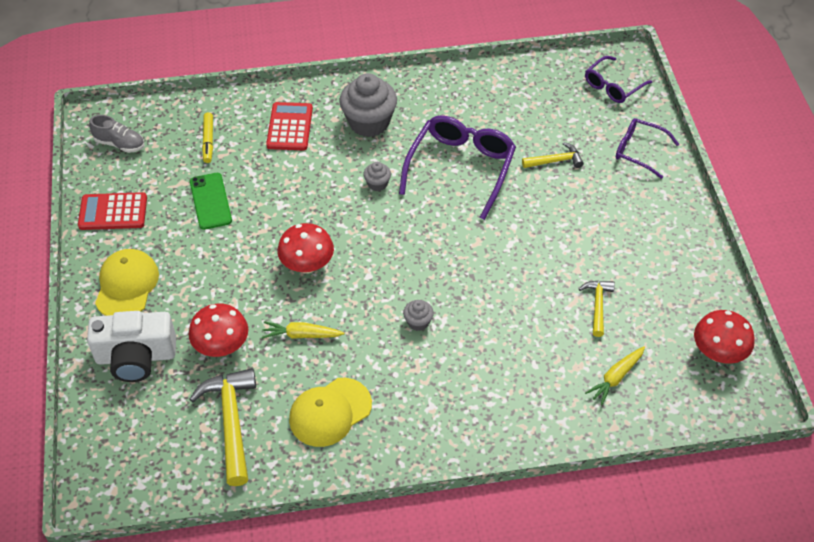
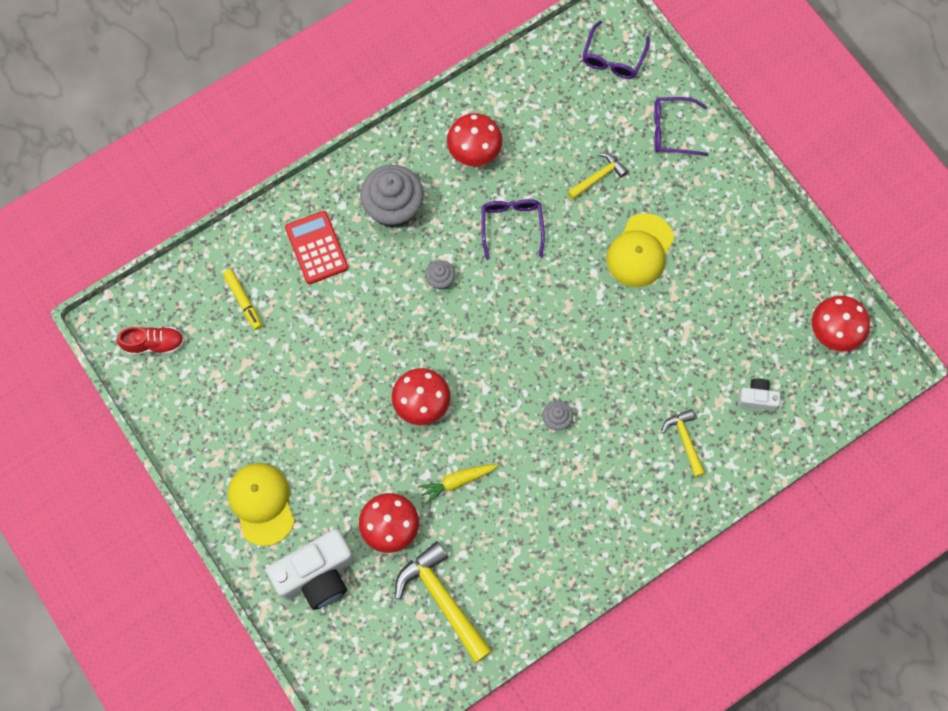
camera: 25 degrees left, 20 degrees up
red calculator [78,192,147,230] -> none
grey shoe [89,115,144,153] -> red shoe [117,327,184,355]
green phone [190,173,232,230] -> none
yellow cap [289,378,372,447] -> yellow cap moved to [606,213,674,287]
purple glasses [399,115,516,220] -> purple glasses [481,199,545,260], size x0.59
yellow hammer [579,281,615,337] -> yellow hammer moved to [661,409,705,477]
yellow carrot [585,346,645,405] -> white camera [738,379,781,411]
none -> red mushroom [447,113,502,166]

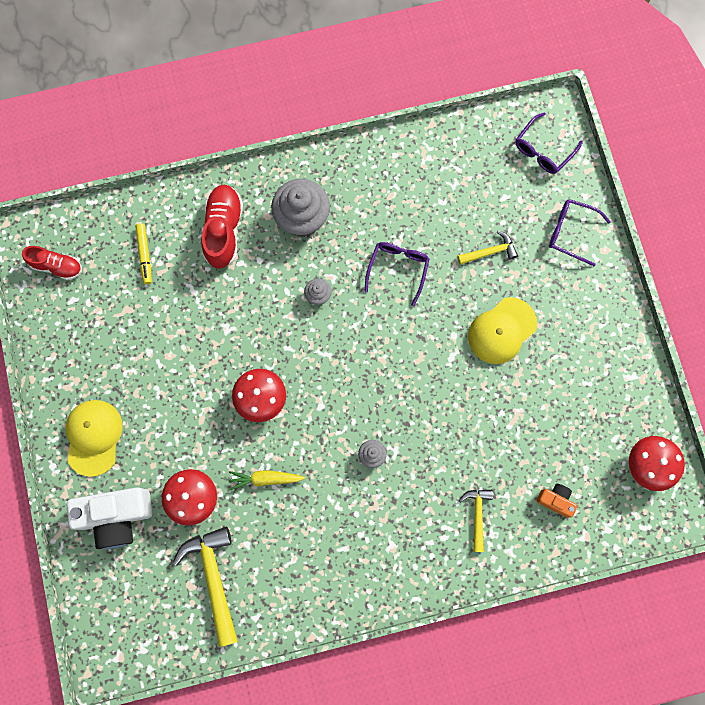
camera: 20 degrees right, 5 degrees up
red calculator [285,211,348,284] -> red shoe [201,185,243,269]
red mushroom [447,113,502,166] -> none
white camera [738,379,781,411] -> orange camera [536,483,577,518]

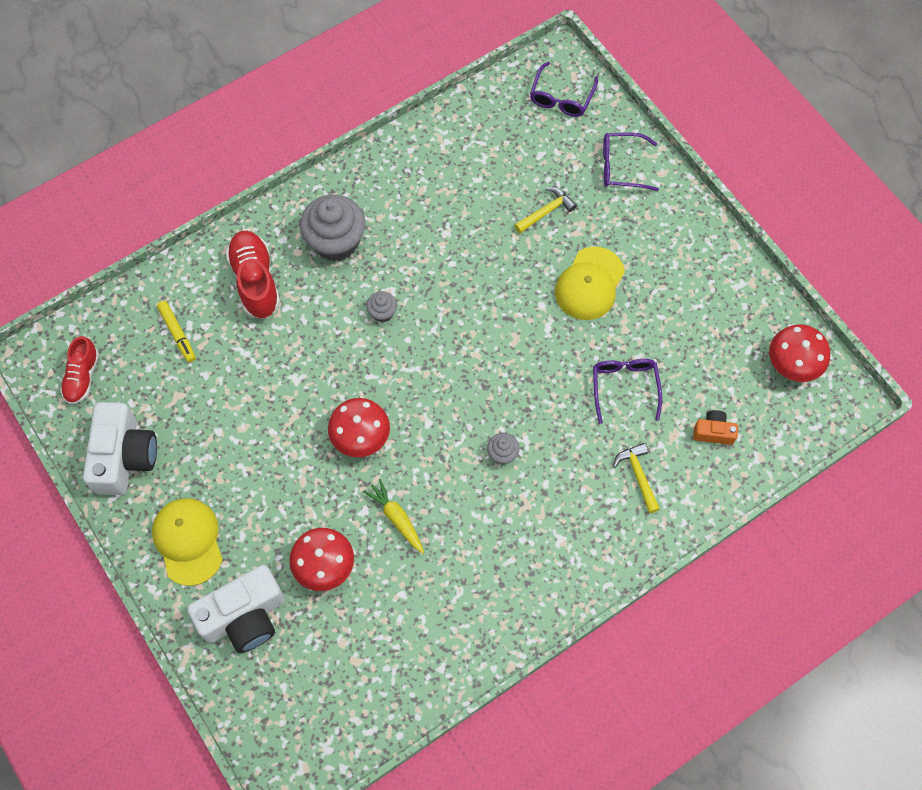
camera: 20 degrees left, 10 degrees down
red shoe [22,246,82,280] -> red shoe turned 105 degrees clockwise [60,336,99,405]
yellow hammer [173,527,238,647] -> none
yellow carrot [229,470,305,490] -> yellow carrot turned 75 degrees clockwise [363,479,424,553]
purple glasses [364,242,430,306] -> purple glasses moved to [593,359,662,424]
none -> white camera [83,402,157,495]

